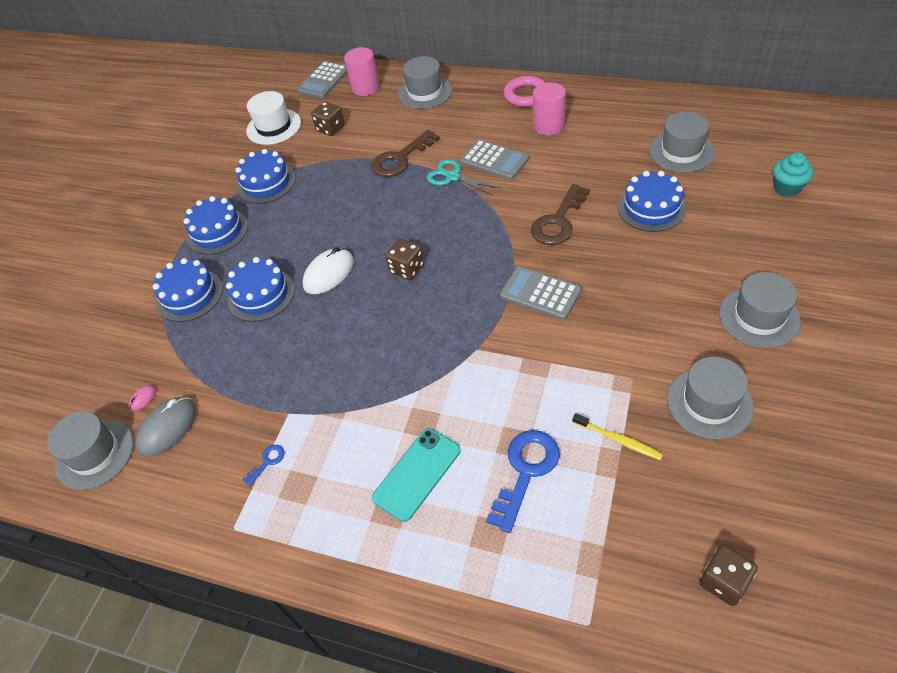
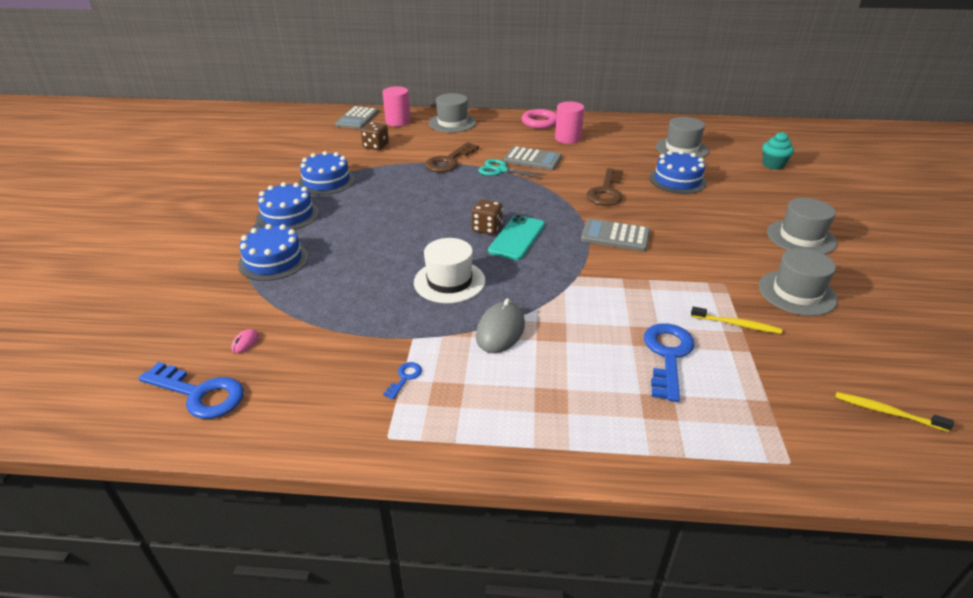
camera: 20 degrees left, 15 degrees down
grey hat [47,411,134,490] -> blue key [139,362,244,419]
grey mouse [135,397,196,457] -> grey mouse moved to [476,298,525,353]
blue cake [226,257,295,322] -> none
white hat [246,91,301,145] -> white hat moved to [414,238,485,304]
white mouse [302,247,354,294] -> none
turquoise phone [372,428,460,522] -> turquoise phone moved to [488,215,545,260]
brown dice [699,544,758,606] -> yellow toothbrush [835,392,954,432]

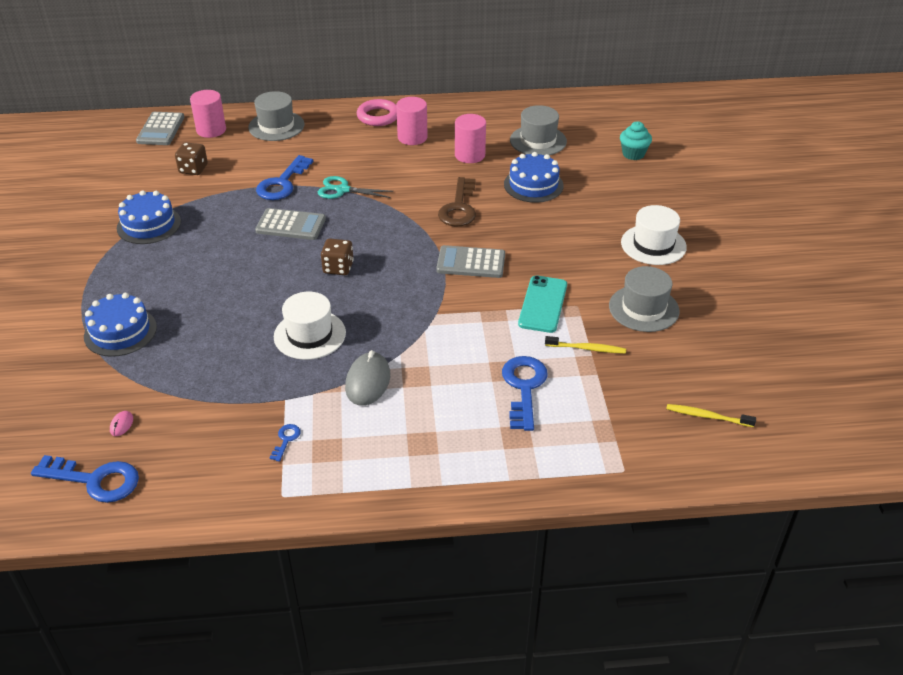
camera: 10 degrees left, 5 degrees up
blue cake [256,182,319,230] -> none
brown key [425,142,479,173] -> blue key [256,155,313,200]
turquoise phone [488,215,545,260] -> turquoise phone moved to [518,275,567,333]
grey calculator [503,146,562,170] -> grey calculator moved to [255,208,326,240]
grey hat [767,198,837,254] -> white hat [621,205,687,265]
none -> pink cylinder [455,114,486,163]

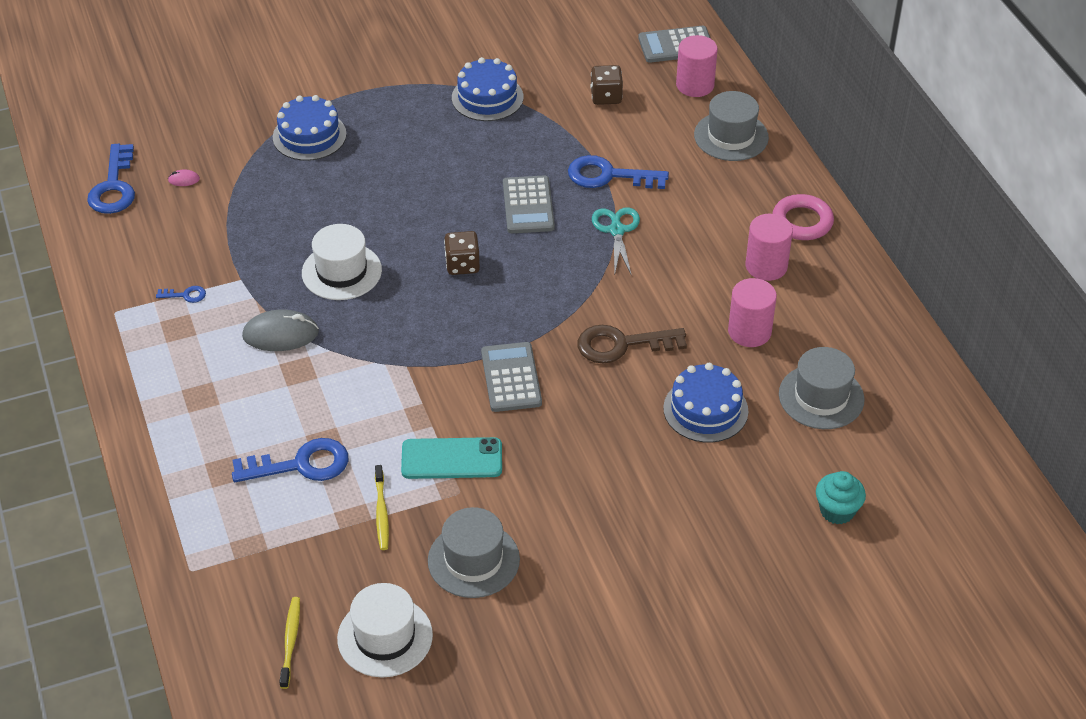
camera: 75 degrees right, 5 degrees up
white hat [621,205,687,265] -> white hat moved to [337,583,433,678]

